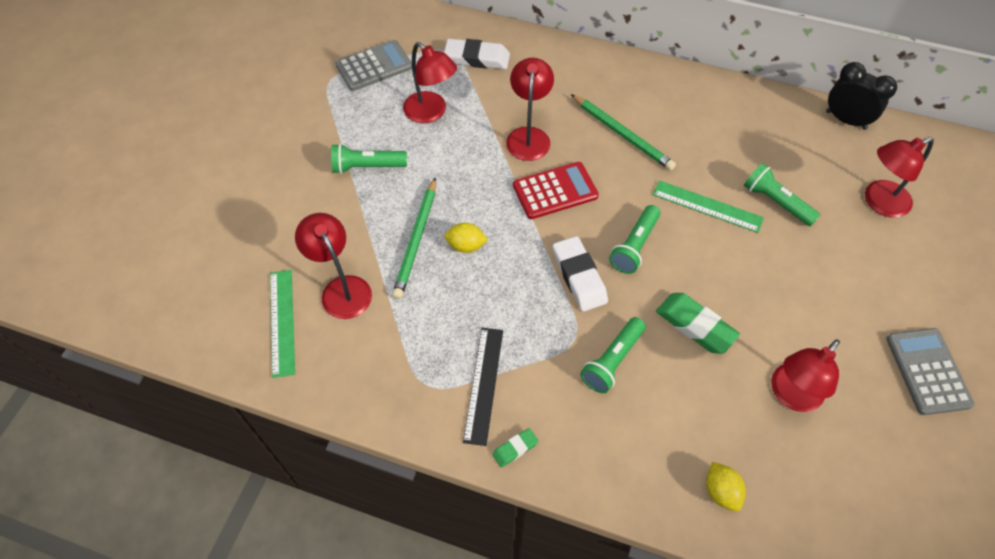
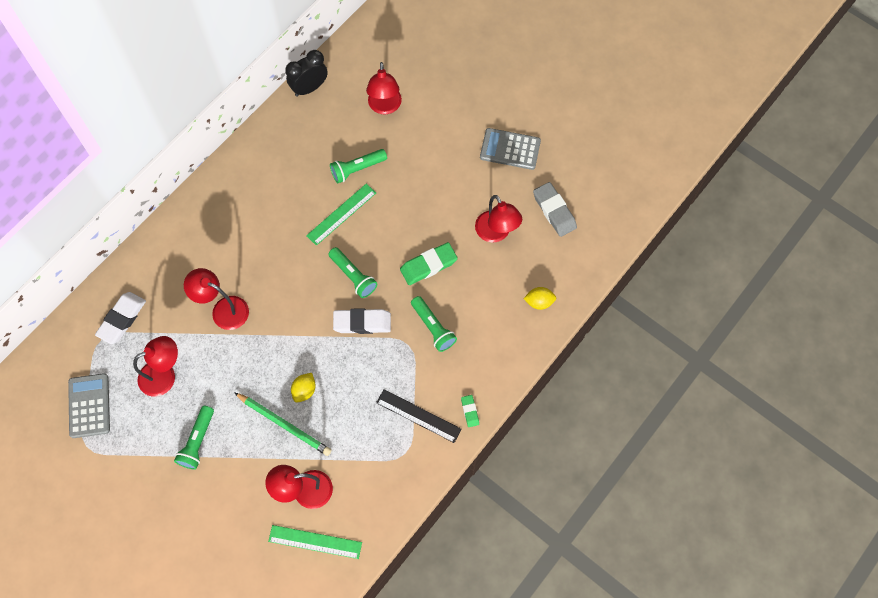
camera: 70 degrees left, 10 degrees up
red calculator [513,162,599,219] -> none
green pencil [571,94,676,170] -> none
none -> grey eraser [533,182,577,237]

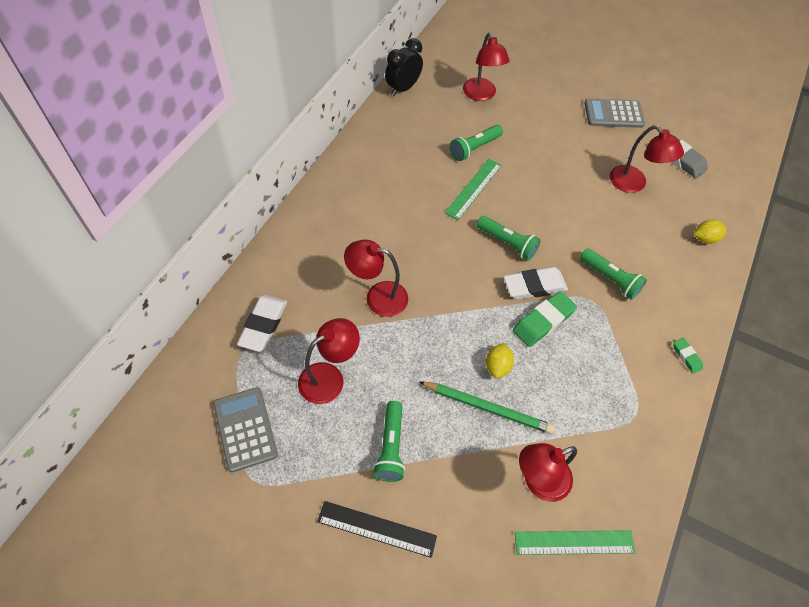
camera: 15 degrees left, 10 degrees down
black ruler [376,389,462,443] -> black ruler moved to [317,501,437,558]
green eraser [400,242,458,285] -> green eraser moved to [513,291,577,347]

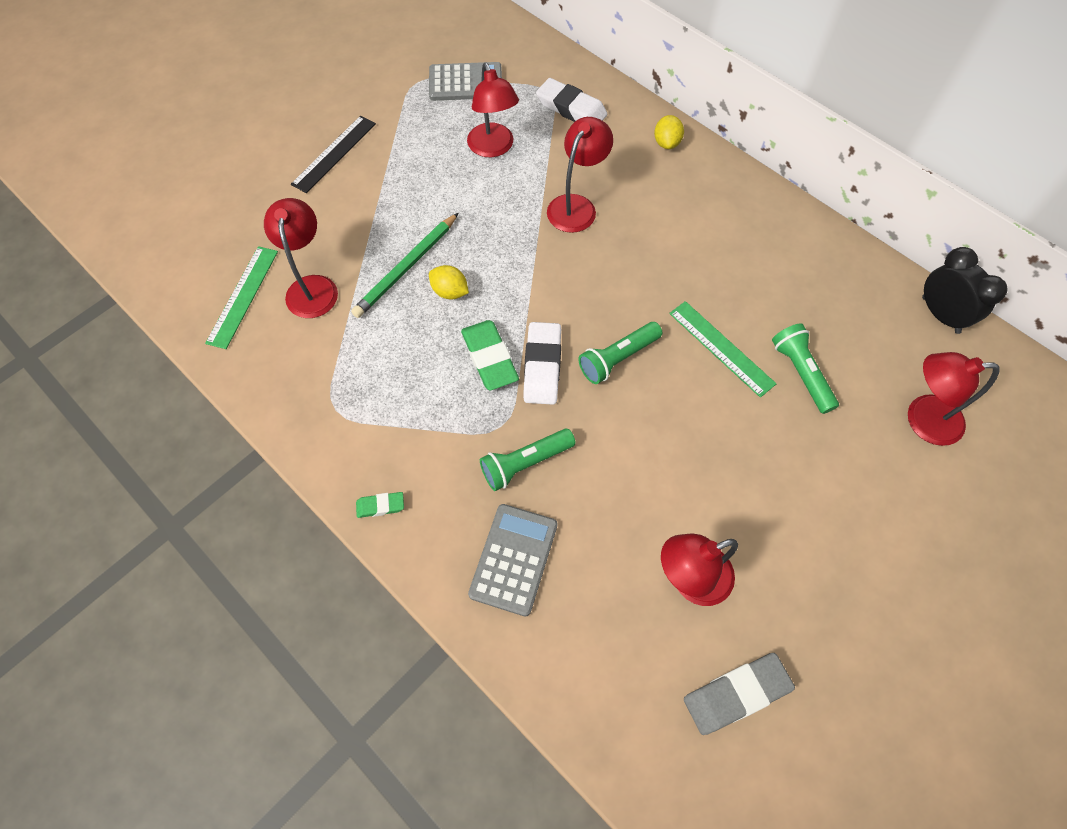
camera: 110 degrees right, 5 degrees up
green flashlight [373,401,405,482] -> none
grey calculator [584,99,645,128] -> grey calculator moved to [468,504,558,617]
yellow lemon [694,219,727,244] -> yellow lemon moved to [654,115,684,149]

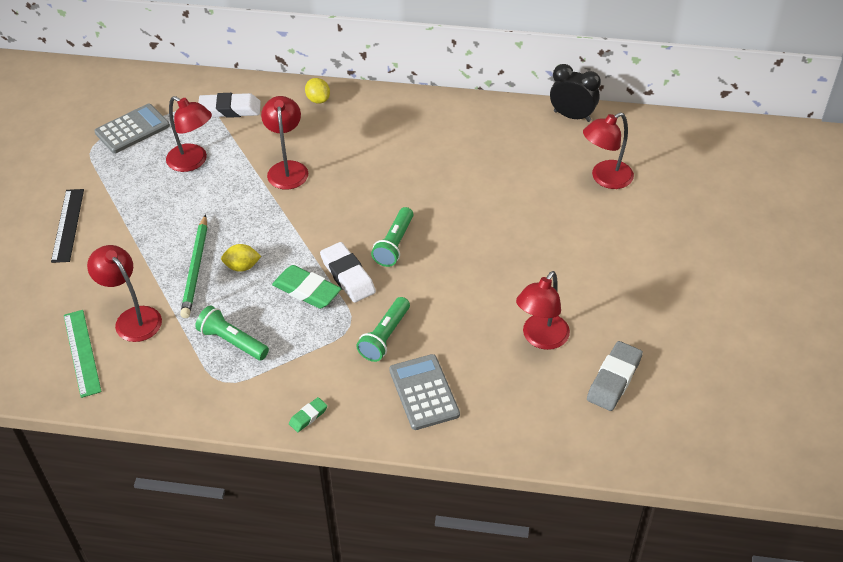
camera: 35 degrees left, 15 degrees down
green ruler [669,301,777,398] -> none
green flashlight [772,323,839,414] -> green flashlight moved to [195,306,269,360]

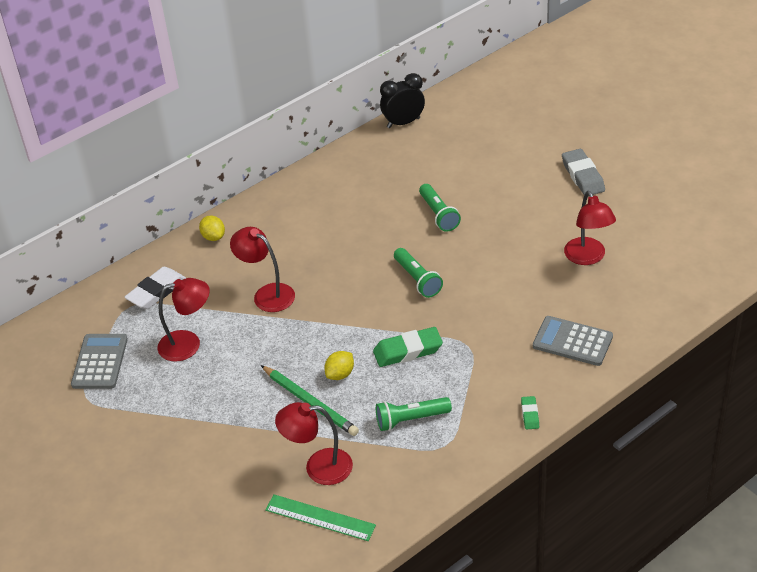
camera: 45 degrees left, 5 degrees down
black ruler [51,189,84,263] -> none
yellow lemon [305,78,330,104] -> yellow lemon turned 45 degrees clockwise [199,216,225,241]
white eraser [320,242,376,303] -> none
green flashlight [356,297,410,362] -> green flashlight moved to [419,184,461,232]
red lamp [583,112,634,189] -> none
grey eraser [587,341,643,411] -> grey eraser moved to [562,149,605,196]

